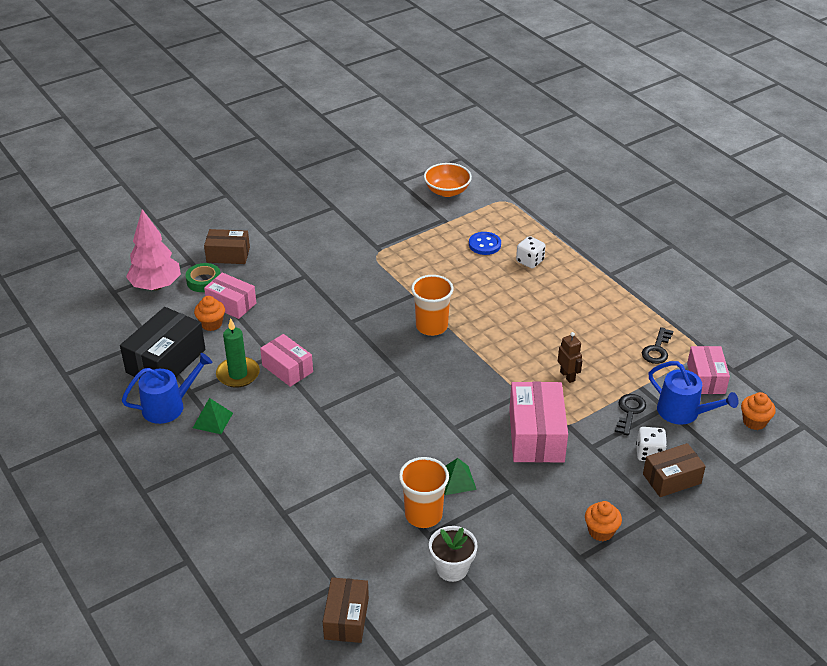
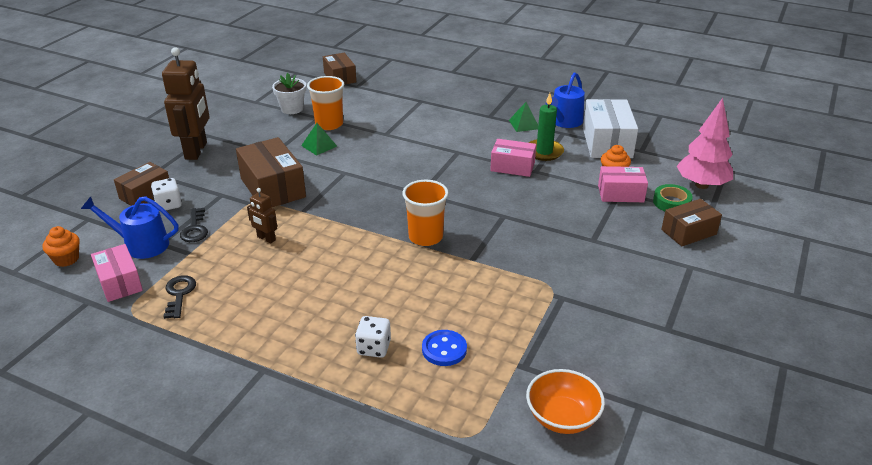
camera: 150 degrees right, 5 degrees down
black box [120,307,206,379] -> white box [583,99,638,158]
pink box [509,382,568,463] -> brown box [236,137,306,208]
orange cupcake [585,501,622,541] -> brown robot [162,47,210,160]

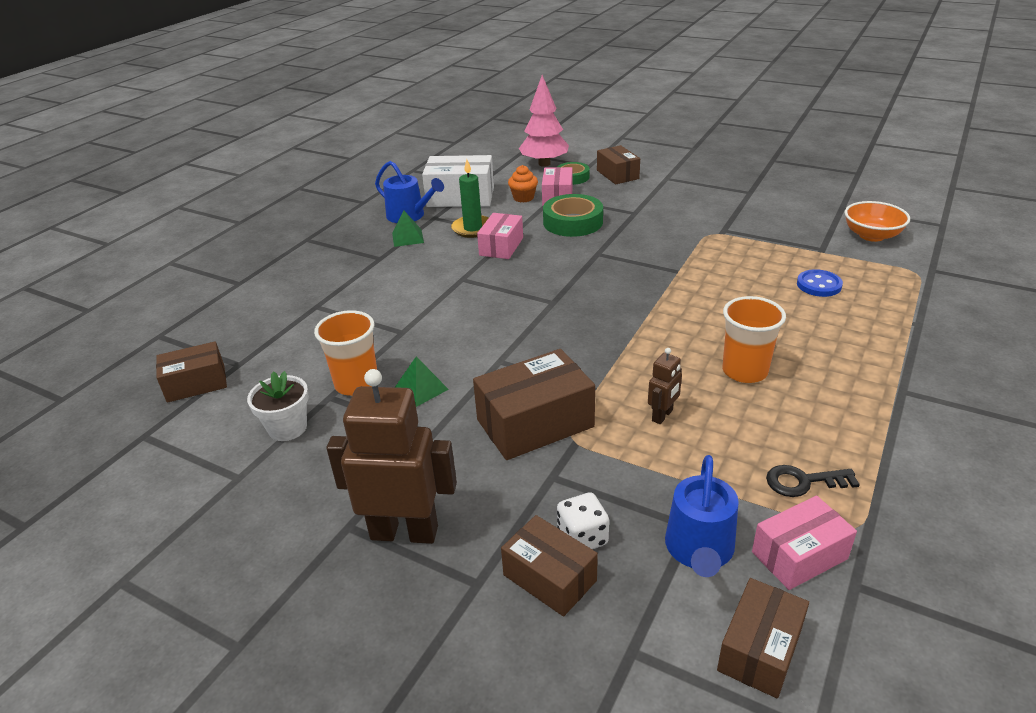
camera: 85 degrees left, 0 degrees up
orange cupcake [43,226,80,267] -> brown box [717,578,809,698]
black key [180,208,208,242] -> none
white dice [355,316,391,358] -> none
orange cup [402,180,449,246] -> orange cup moved to [722,296,786,383]
none -> green tape [543,194,603,237]

